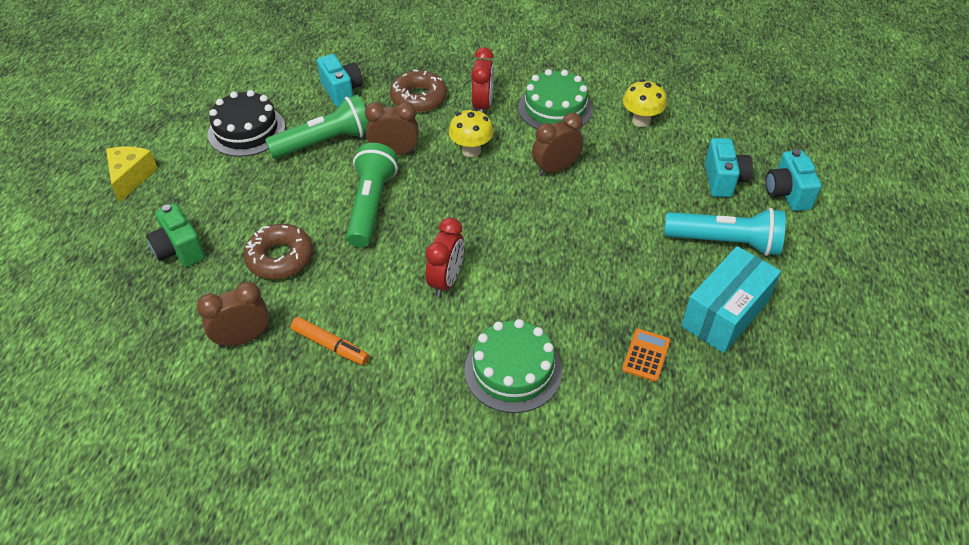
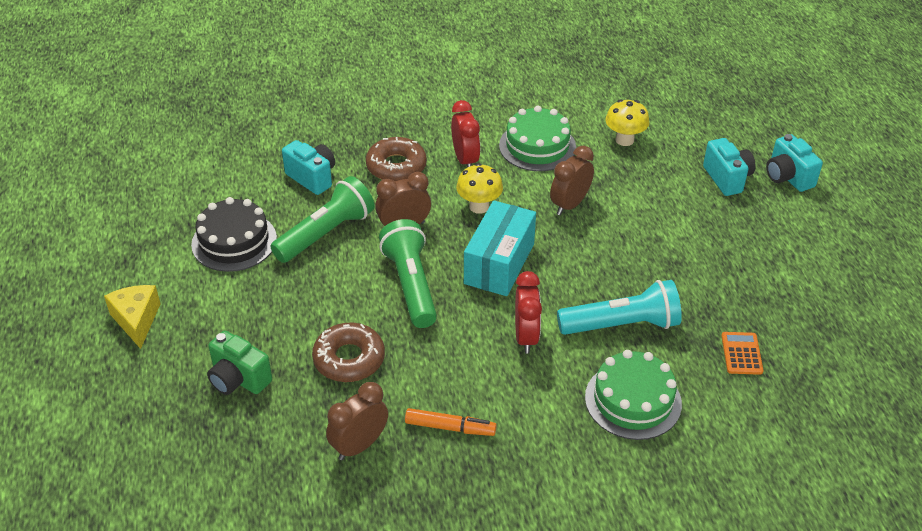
camera: 20 degrees left, 5 degrees down
turquoise flashlight [664,208,786,256] -> turquoise flashlight moved to [557,280,682,335]
turquoise box [681,246,781,353] -> turquoise box moved to [464,200,536,296]

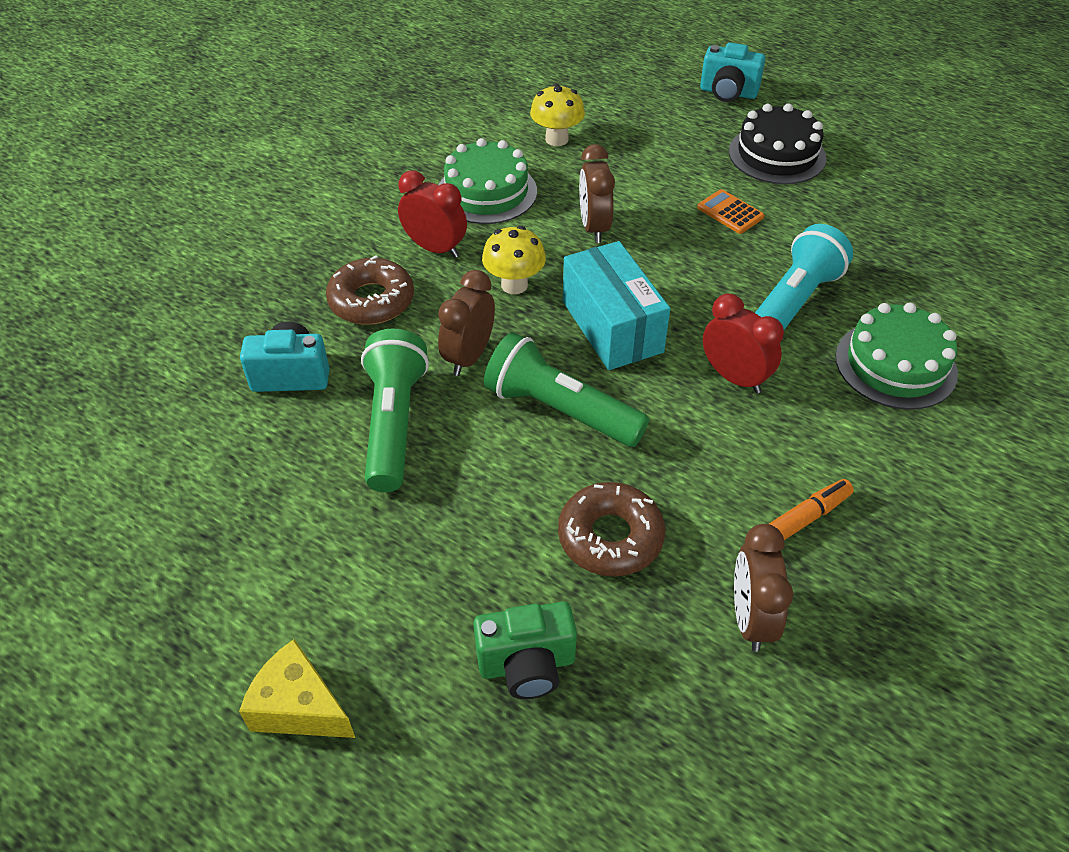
camera: 45 degrees left, 5 degrees up
black cake [191,197,277,272] -> black cake moved to [729,103,827,184]
turquoise camera [703,138,756,196] -> none
orange calculator [721,332,763,375] -> orange calculator moved to [697,189,764,234]

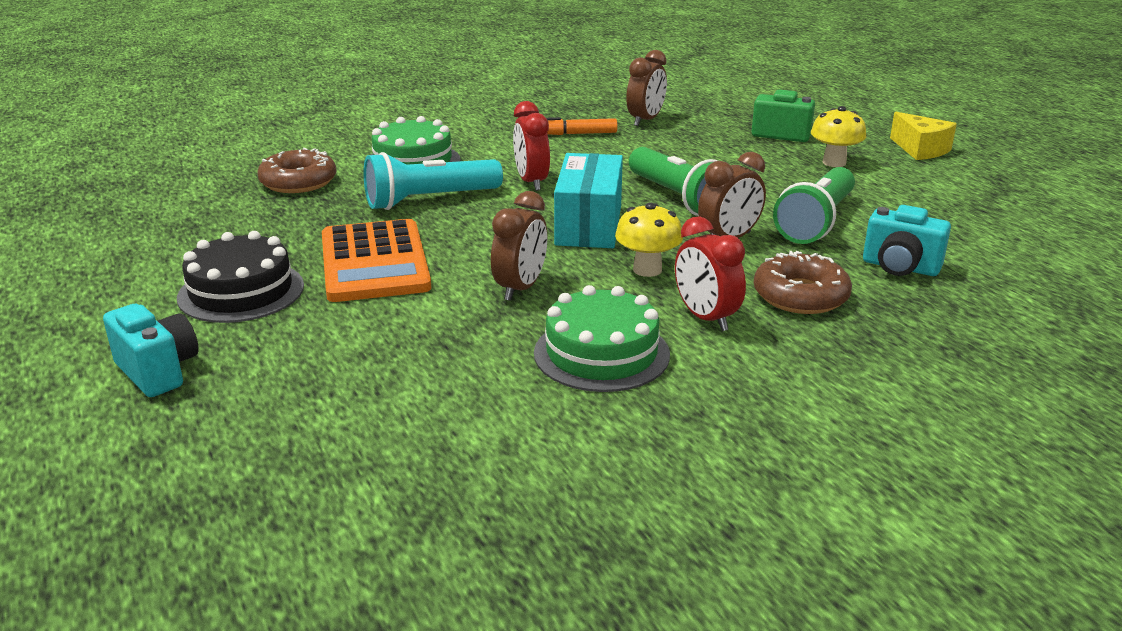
camera: 150 degrees left, 20 degrees down
yellow mushroom [530,84,585,146] -> yellow mushroom moved to [811,106,866,167]
brown donut [558,482,665,577] -> brown donut moved to [257,148,336,193]
orange calculator [697,189,764,234] -> orange calculator [322,219,431,302], size x2.24

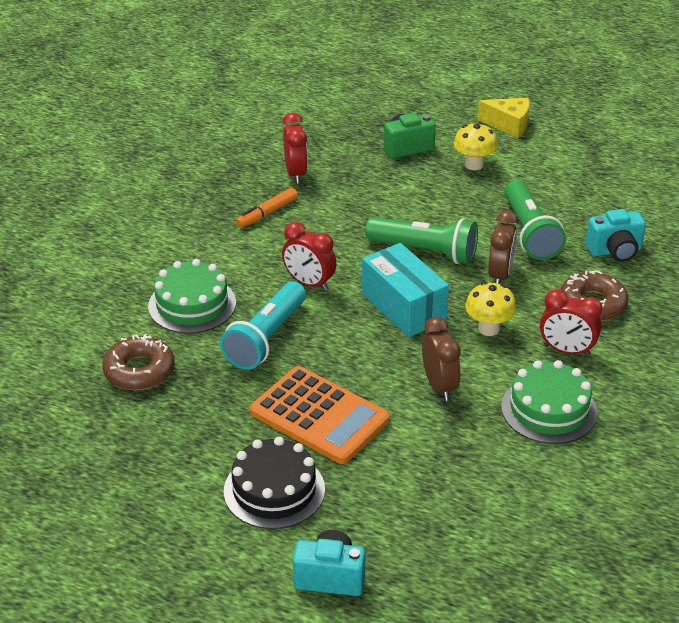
camera: 40 degrees left, 10 degrees up
brown clock [626,50,667,126] -> red clock [283,112,308,184]

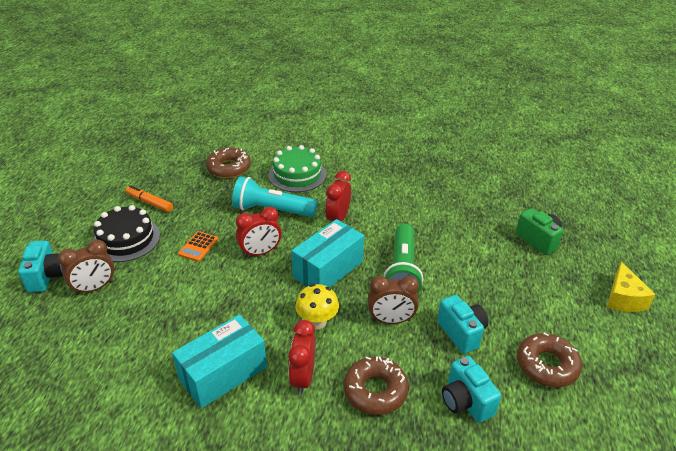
camera: 75 degrees right, 0 degrees up
orange marker [236,188,298,228] -> orange marker moved to [125,185,173,212]
orange calculator [250,366,390,464] -> orange calculator [178,231,218,262], size x0.45
red clock [283,112,308,184] -> red clock moved to [236,207,282,257]
brown clock [422,317,461,401] -> brown clock moved to [58,240,114,295]
yellow mushroom [454,122,498,170] -> none
green cake [501,360,598,444] -> turquoise box [172,314,267,408]
green flashlight [504,180,566,260] -> turquoise camera [437,295,489,354]
none -> brown donut [517,333,582,387]

